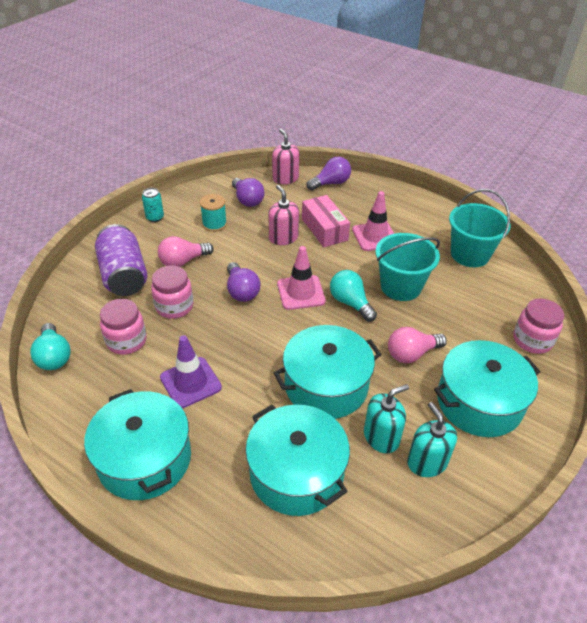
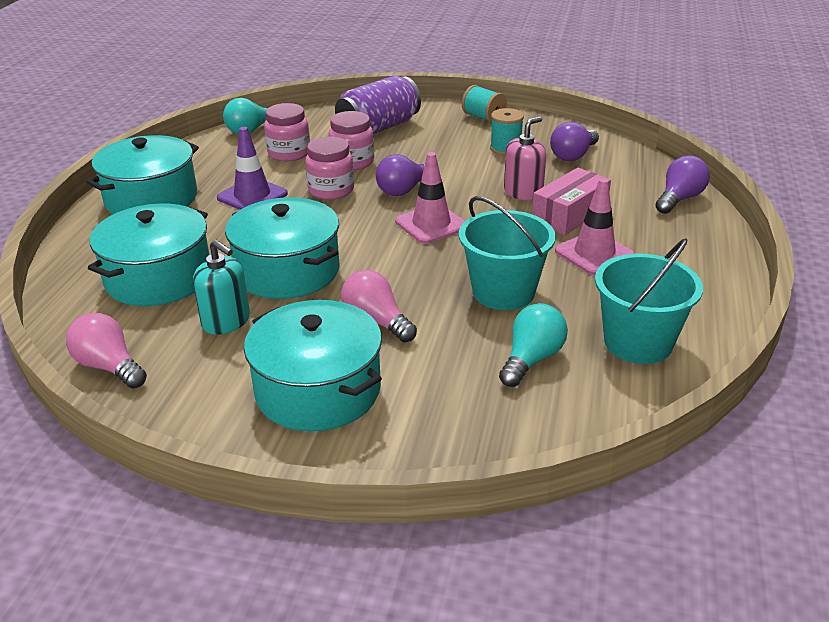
camera: 70 degrees right, 10 degrees down
turquoise can [142,188,164,222] -> turquoise spool [462,85,507,123]
pink light bulb [158,236,213,267] -> pink light bulb moved to [66,313,147,389]
pink soap dispenser [272,129,299,184] -> none
purple light bulb [306,157,351,190] -> purple light bulb turned 90 degrees counterclockwise [655,156,710,214]
turquoise light bulb [330,270,377,322] -> turquoise light bulb moved to [499,303,568,387]
turquoise soap dispenser [407,402,457,477] -> none
pink jar [513,298,564,354] -> pink jar moved to [305,137,354,200]

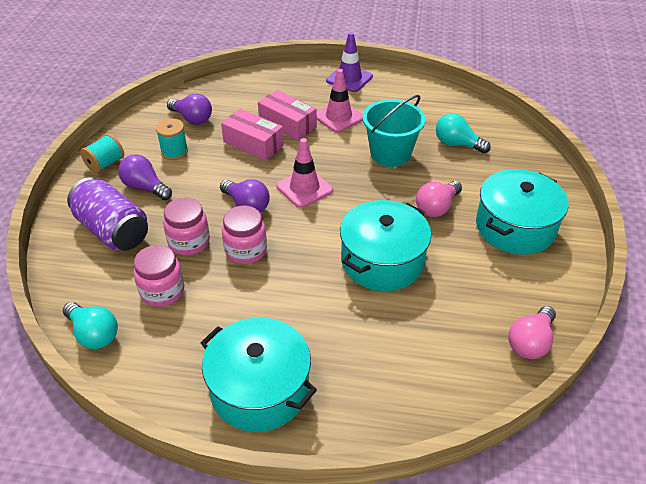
camera: 95 degrees left, 10 degrees up
turquoise pot [88,203,209,306] -> none
turquoise soap dispenser [193,240,250,335] -> none
purple traffic cone [217,127,288,210] -> purple traffic cone moved to [326,32,373,92]
pink soap dispenser [504,116,546,201] -> pink box [221,109,284,161]
turquoise bucket [595,238,703,364] -> none
purple light bulb [655,156,710,214] -> purple light bulb moved to [118,155,172,200]

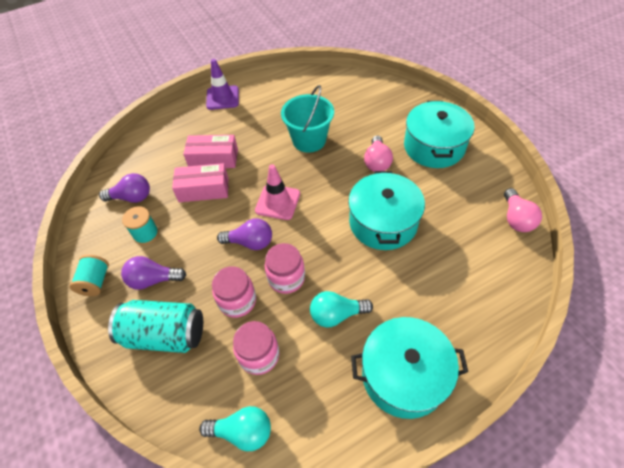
camera: 35 degrees left, 10 degrees up
purple can [67,177,148,251] -> turquoise can [108,300,203,353]
pink traffic cone [317,69,363,132] -> none
turquoise light bulb [436,113,491,153] -> turquoise light bulb moved to [310,291,373,327]

